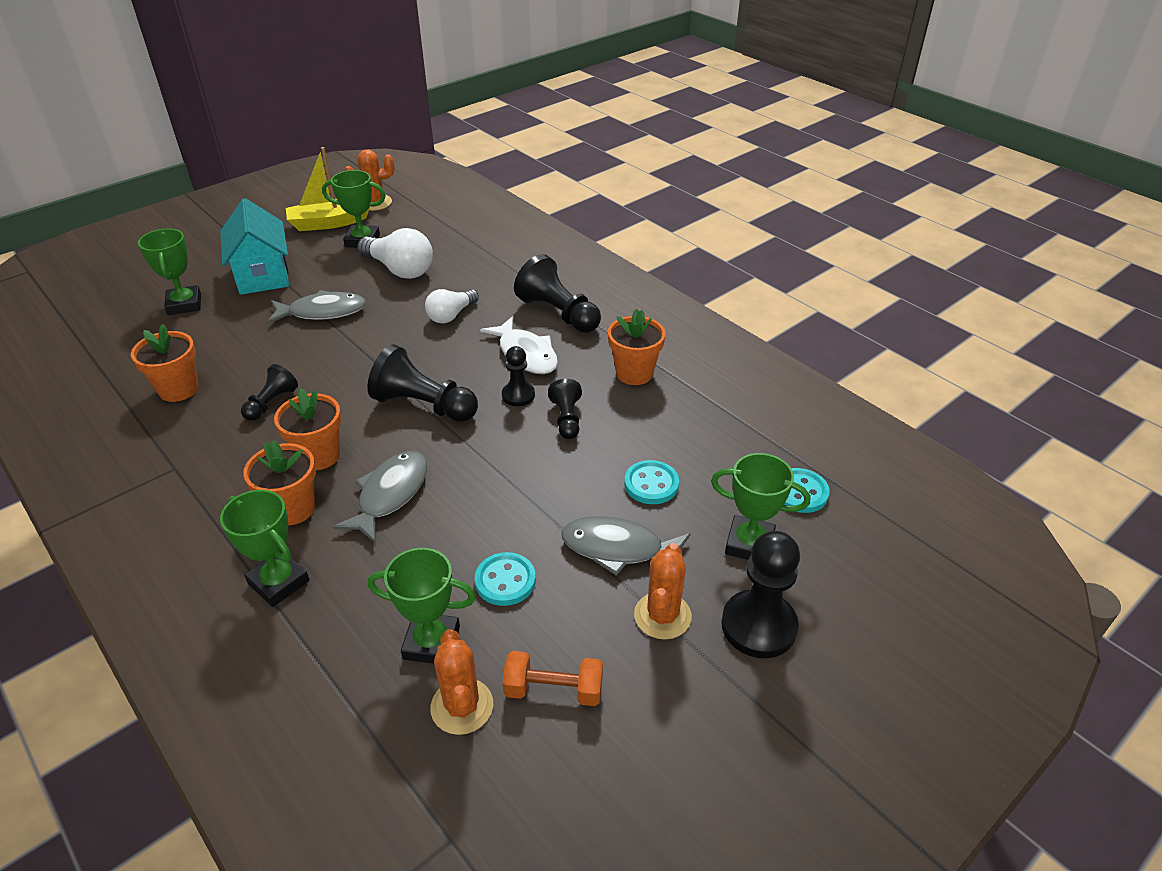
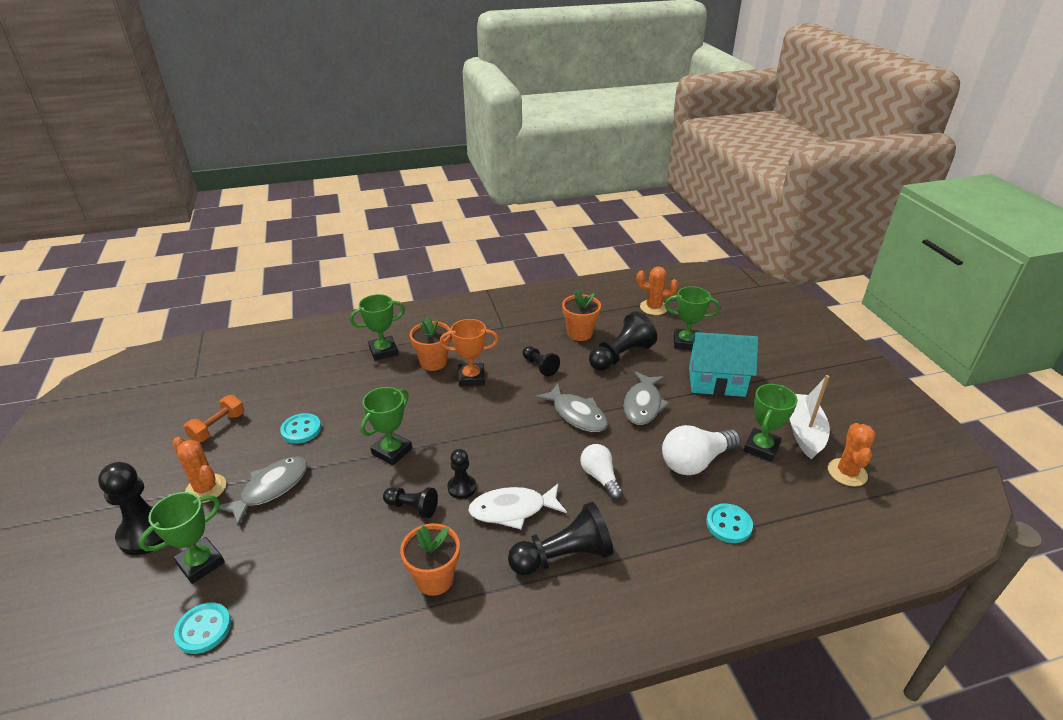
camera: 115 degrees right, 5 degrees down
orange flower pot [274,388,341,470] -> orange trophy [440,319,499,387]
yellow boat [286,147,370,231] -> white boat [789,375,830,459]
grey fish [333,451,428,543] -> grey fish moved to [535,383,608,432]
black pawn [367,344,478,422] -> black pawn moved to [589,311,657,371]
green trophy [368,548,476,664] -> green trophy moved to [360,387,412,466]
orange cactus [431,629,493,735] -> orange cactus moved to [637,266,678,315]
turquoise button [624,460,679,504] -> turquoise button moved to [706,503,753,543]

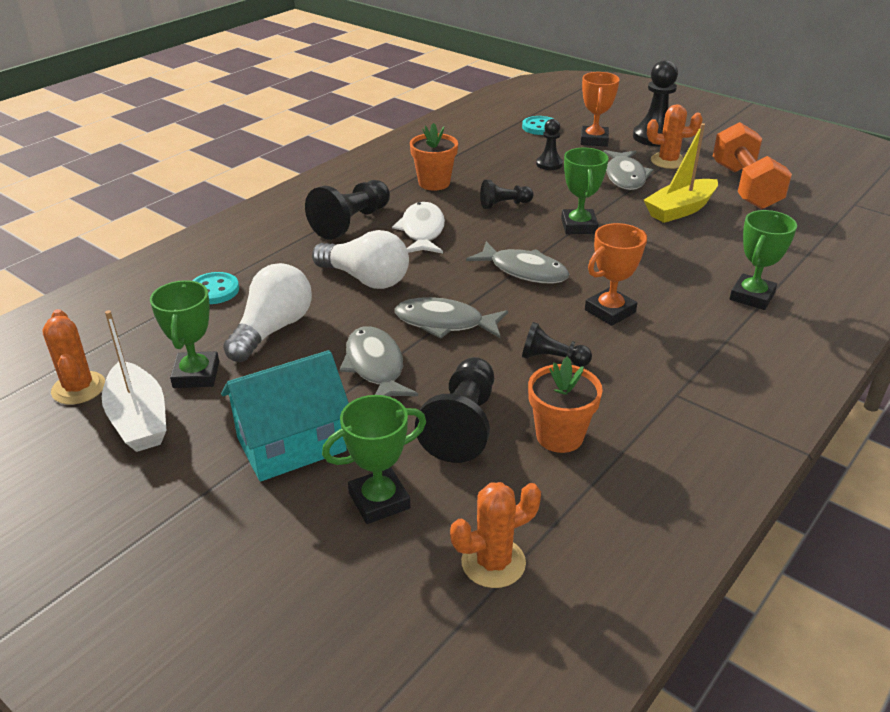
camera: 145 degrees right, 0 degrees up
green trophy [139,492,225,584] -> orange trophy [581,72,620,147]
orange dumbbell [183,395,244,442] -> orange dumbbell [713,122,792,210], size x1.81
turquoise button [280,413,321,444] -> yellow boat [644,123,718,223]
orange flower pot [410,316,451,371] -> none
black pawn [447,449,476,499] -> black pawn moved to [536,119,563,170]
white fish [468,483,567,529] -> white fish turned 45 degrees counterclockwise [392,202,445,253]
white light bulb [580,444,623,499] -> white light bulb [312,230,409,289], size x1.55
none -> grey fish [466,241,569,283]

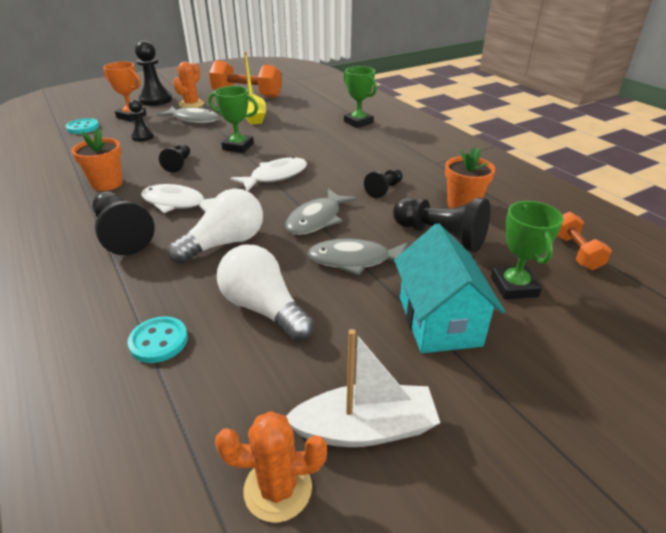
camera: 70 degrees left, 0 degrees up
green trophy [150,280,219,388] -> none
orange cactus [450,482,541,588] -> orange dumbbell [557,212,612,270]
grey fish [466,241,569,283] -> white fish [230,156,307,191]
orange trophy [585,223,647,326] -> none

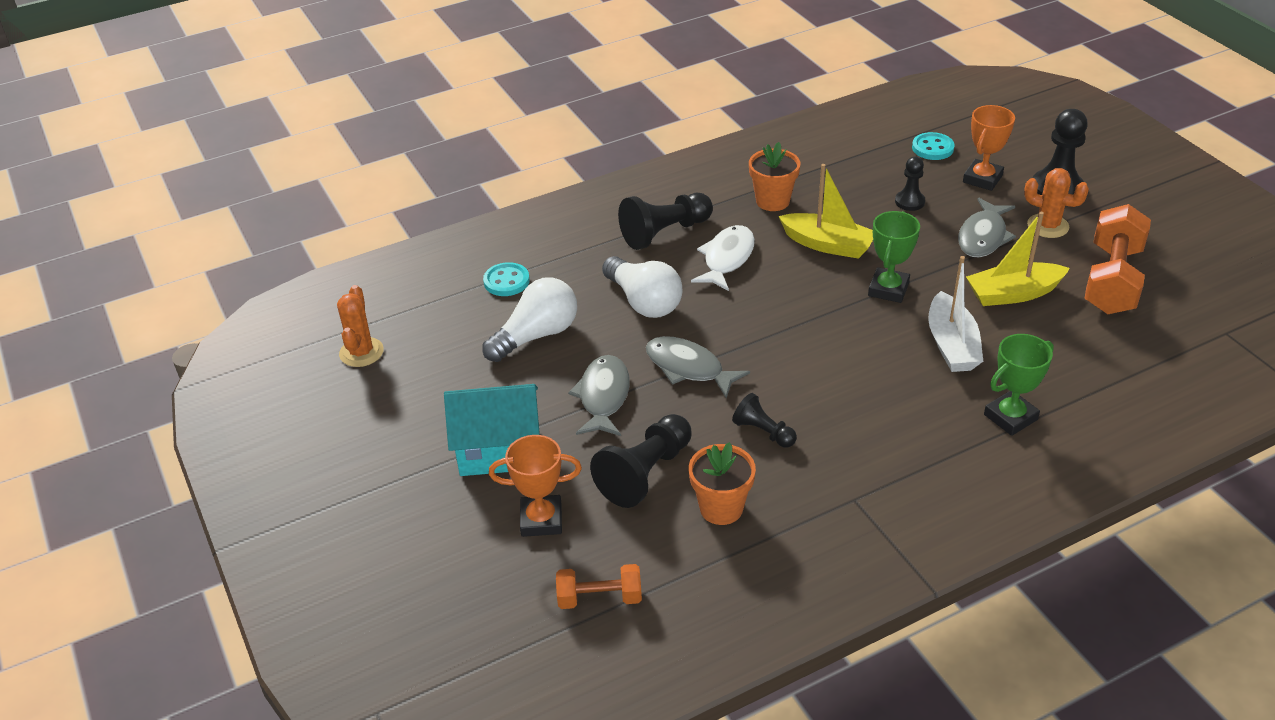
camera: 95 degrees right, 5 degrees up
black pawn [159,144,190,173] -> yellow boat [778,164,873,259]
white fish [230,156,307,191] -> none
white boat [286,329,440,447] -> white boat moved to [928,256,983,372]
green trophy [491,201,563,300] -> orange trophy [489,435,582,537]

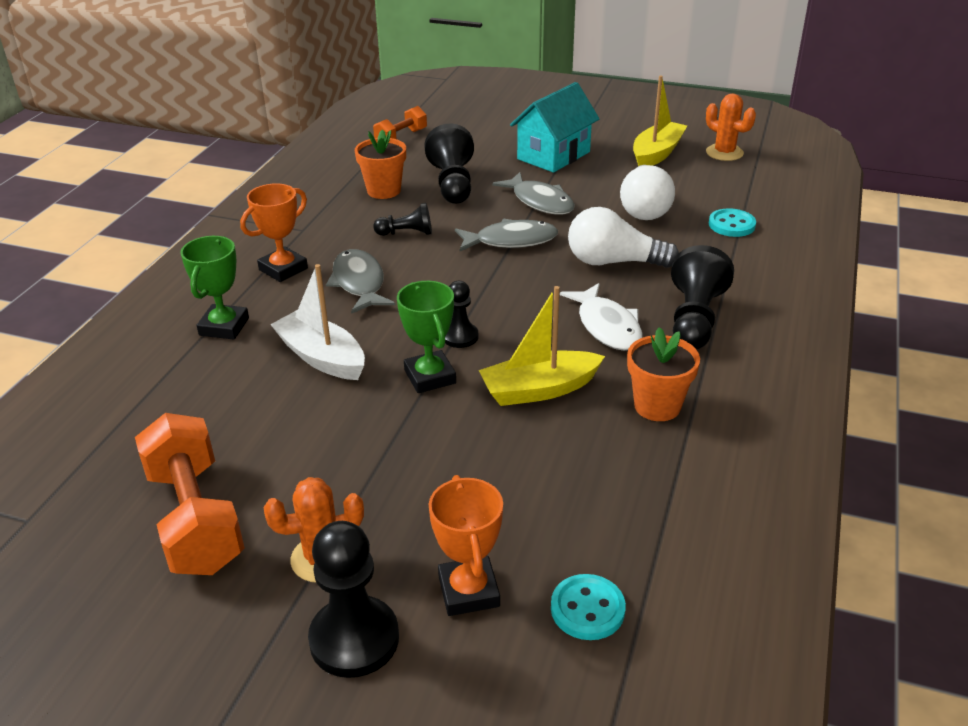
camera: 135 degrees right, 5 degrees down
orange trophy [489,435,582,537] -> orange trophy moved to [240,183,308,282]
black pawn [895,157,925,211] -> black pawn moved to [445,281,478,348]
grey fish [958,198,1016,257] -> grey fish moved to [326,249,395,314]
yellow boat [966,212,1070,306] -> yellow boat moved to [633,75,687,166]

